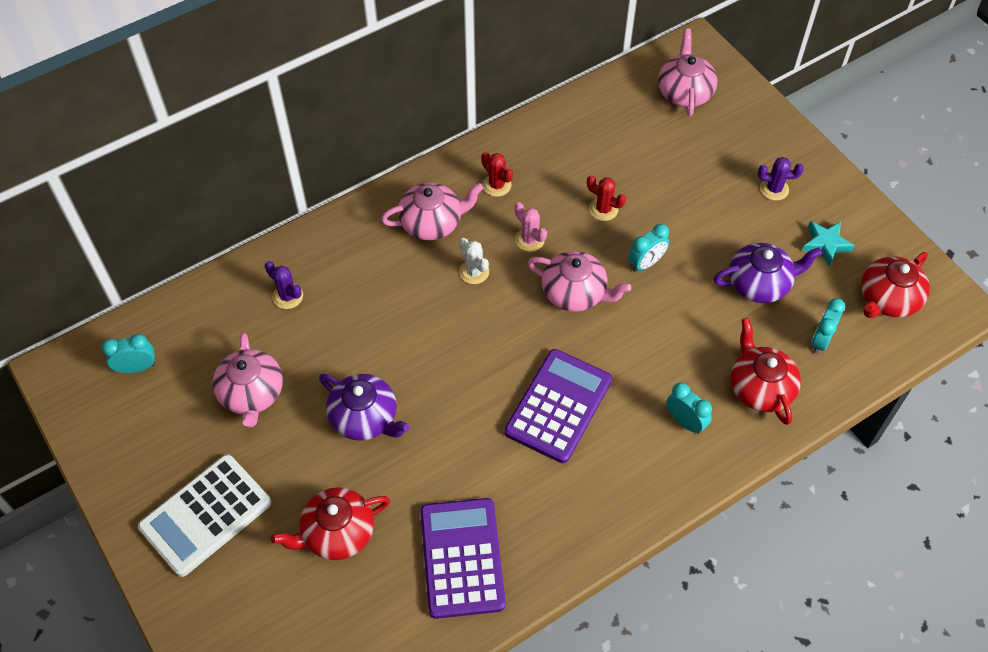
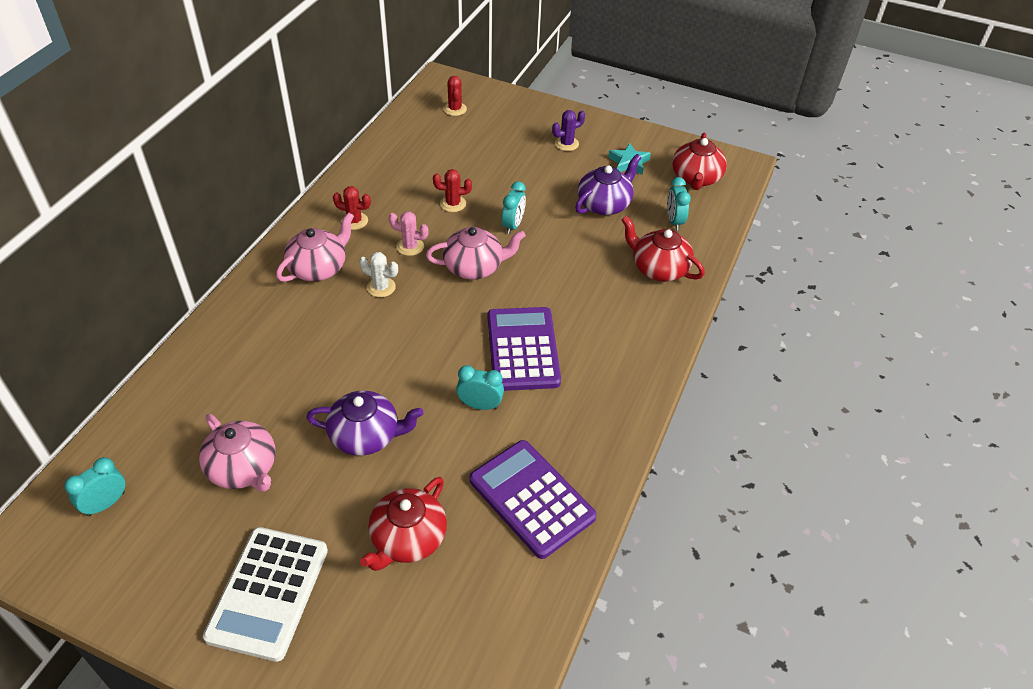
camera: 35 degrees left, 10 degrees down
purple cactus [265,261,303,309] -> none
pink teapot [658,29,717,116] -> red cactus [443,76,467,116]
turquoise clock [666,383,712,434] -> turquoise clock moved to [456,365,504,410]

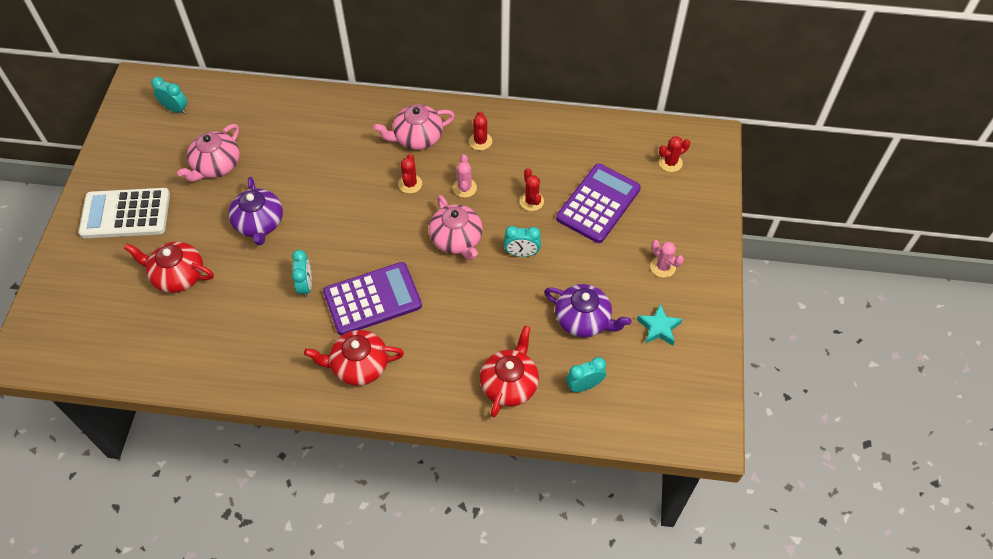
camera: 75 degrees right, 10 degrees up
pink teapot [276,212,354,282] -> pink teapot turned 135 degrees clockwise [374,105,455,150]
white cactus [359,252,398,297] -> red cactus [398,154,422,194]
purple calculator [470,440,597,559] -> purple calculator moved to [556,164,641,243]
purple cactus [552,110,585,151] -> pink cactus [650,240,684,278]
red teapot [672,133,727,190] -> red teapot moved to [304,330,404,386]

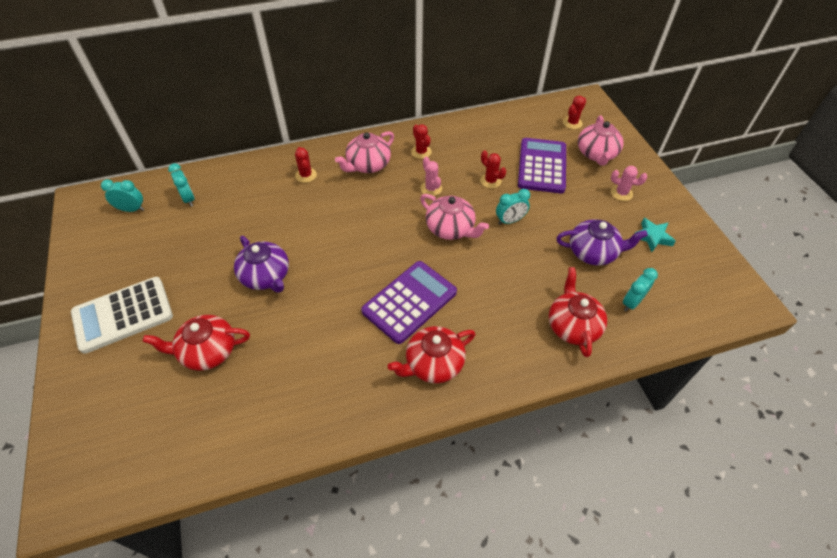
camera: 25 degrees left, 5 degrees down
pink teapot [177,124,240,182] -> pink teapot moved to [578,115,624,166]
turquoise clock [292,250,312,298] -> turquoise clock moved to [168,163,195,206]
red cactus [398,154,422,194] -> red cactus moved to [295,147,317,183]

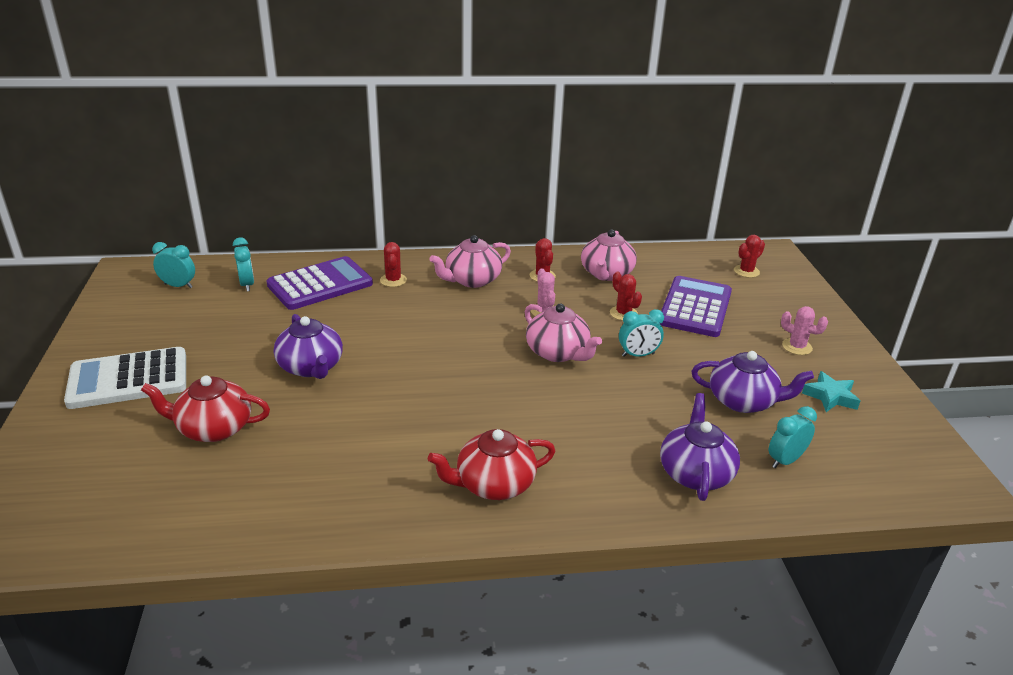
camera: 10 degrees right, 20 degrees down
purple calculator [361,261,457,344] -> purple calculator moved to [267,256,373,310]
red teapot [549,267,607,357] -> purple teapot [660,393,740,501]
pink teapot [578,115,624,166] -> pink teapot moved to [581,230,637,281]

